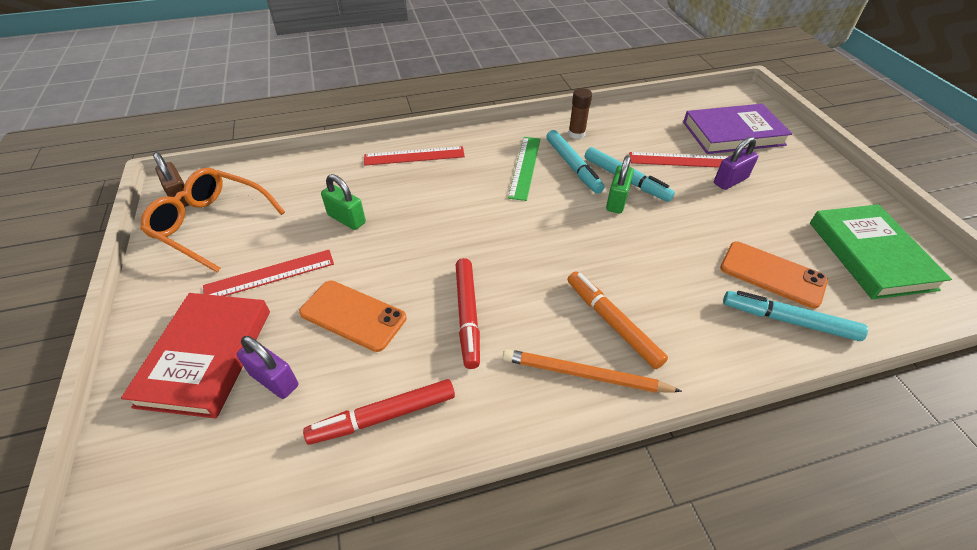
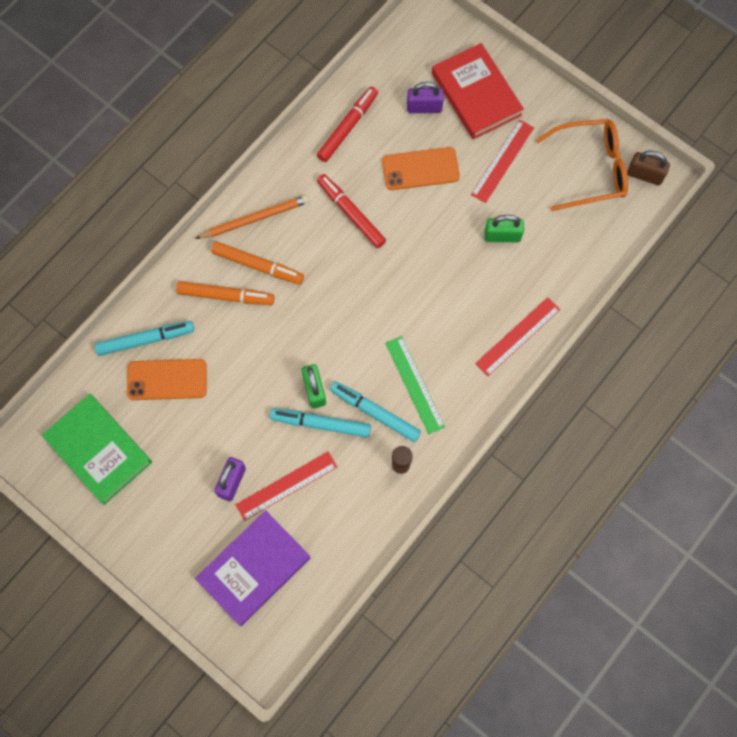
camera: 145 degrees right, 25 degrees up
none -> orange marker [176,281,274,305]

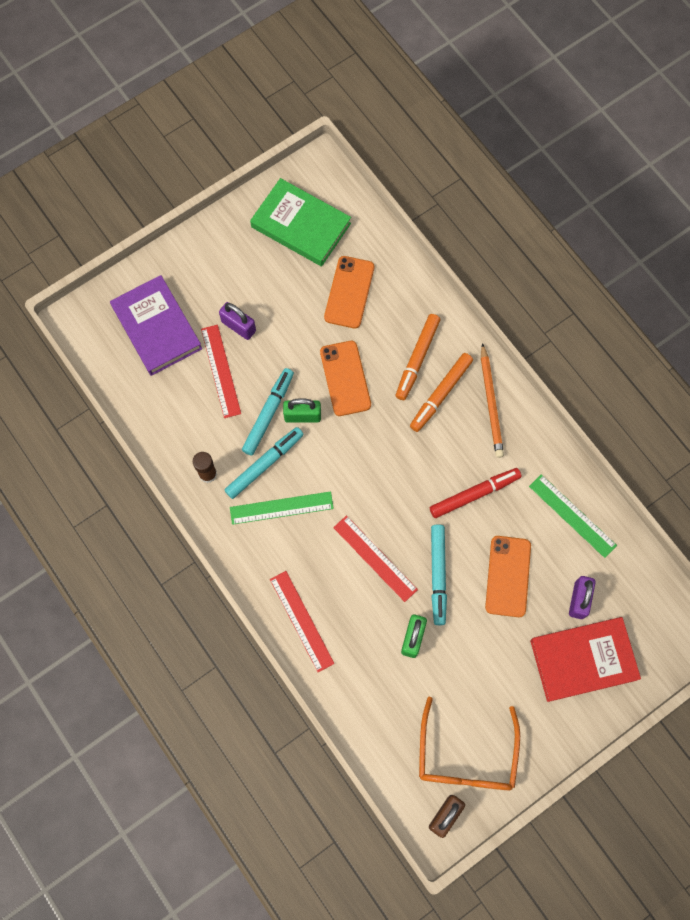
camera: 105 degrees right, 0 degrees up
green book [42,394,152,505] -> green book turned 60 degrees clockwise [250,178,351,266]
turquoise marker [95,321,194,356] -> turquoise marker moved to [431,524,447,625]
red marker [317,86,378,162] -> green ruler [529,474,617,558]
red ruler [471,120,534,203] -> red ruler moved to [333,515,418,602]
none -> orange phone [320,341,371,416]

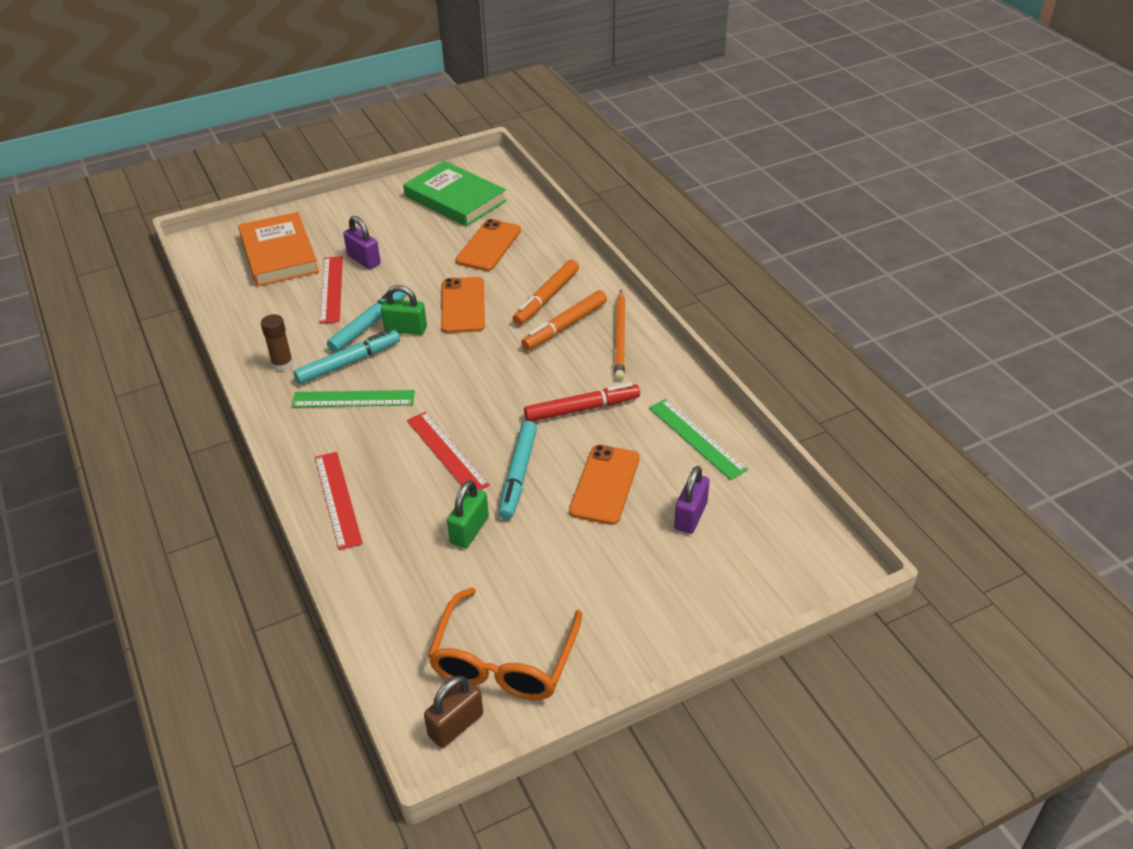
camera: 10 degrees right, 30 degrees down
purple book [110,275,202,376] -> orange book [238,212,319,287]
red book [530,617,641,702] -> none

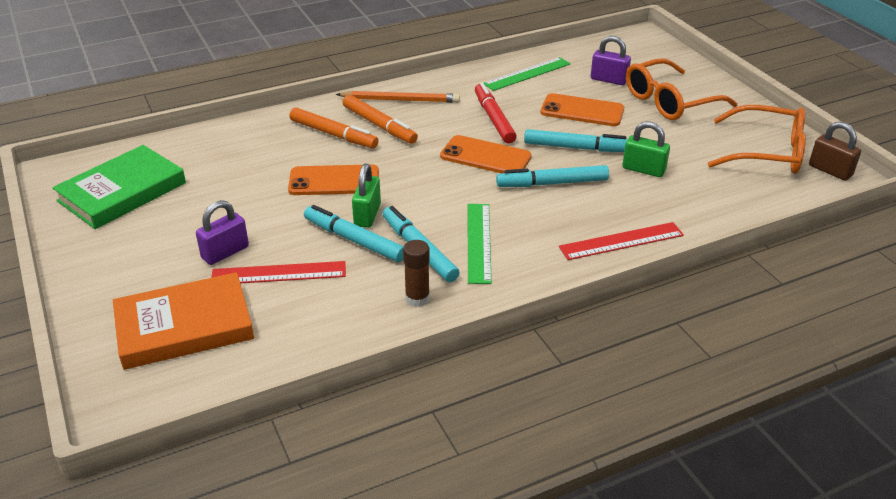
camera: 90 degrees left, 5 degrees down
red ruler [407,412,490,490] -> turquoise marker [496,165,609,187]
orange phone [456,219,521,271] -> orange phone moved to [440,135,532,173]
none -> orange glasses [626,58,738,120]

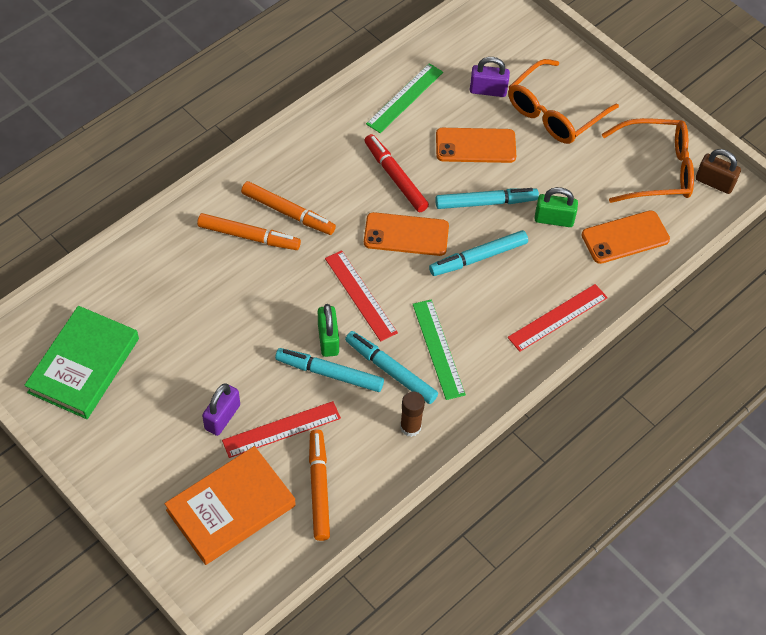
camera: 20 degrees left, 20 degrees up
orange phone [288,164,379,195] -> orange phone moved to [581,210,670,264]
orange pencil [336,91,460,103] -> none
none -> orange marker [309,429,330,541]
none -> red ruler [325,250,398,342]

